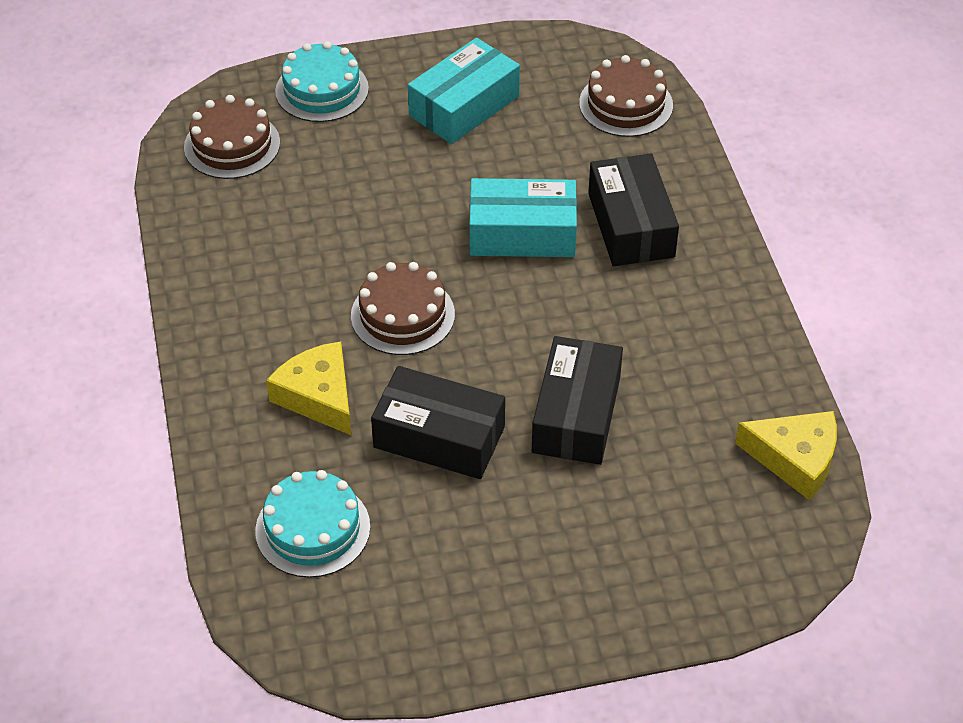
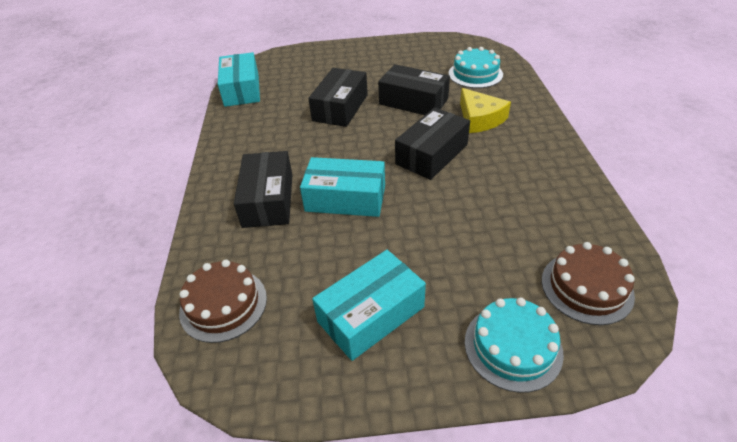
camera: 170 degrees left, 5 degrees down
brown cake [351,262,455,355] -> black box [395,107,470,180]
yellow cheese [735,411,837,500] -> turquoise box [218,52,260,107]

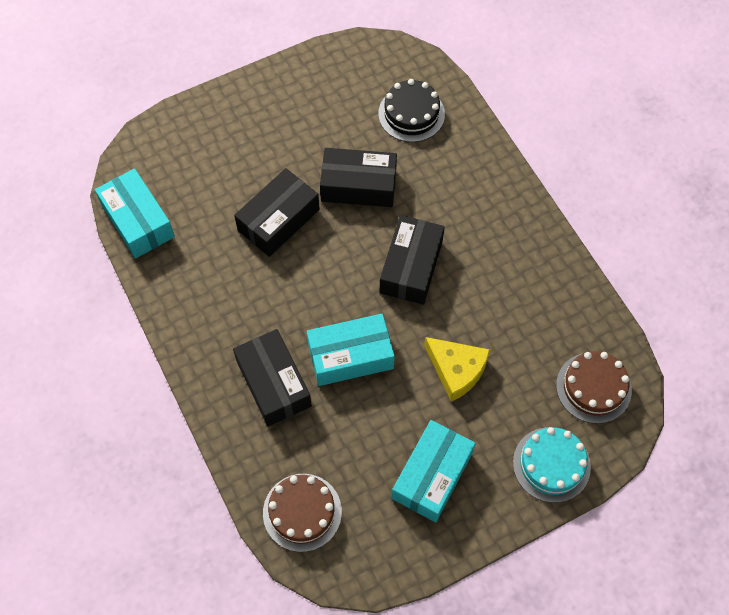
camera: 25 degrees left, 20 degrees up
black box [308,68,368,127] -> black box turned 45 degrees clockwise [234,168,320,257]
turquoise cake [448,47,503,88] -> black cake [378,79,445,142]
yellow cheese [460,88,511,133] -> yellow cheese moved to [424,337,490,402]

